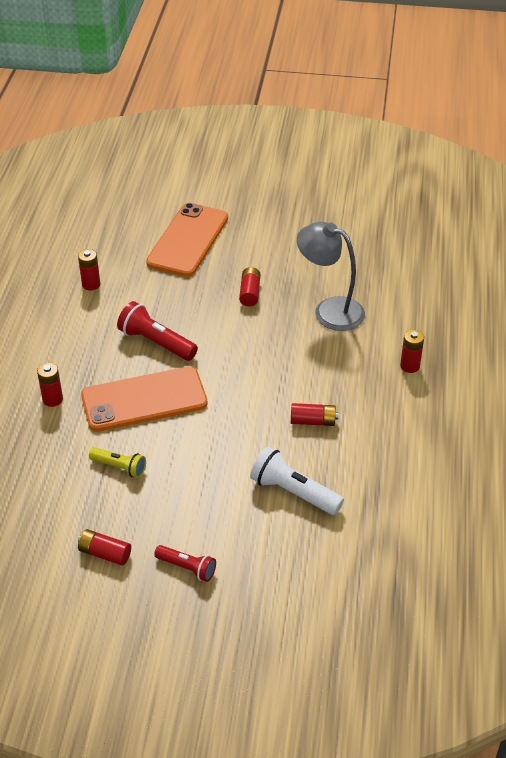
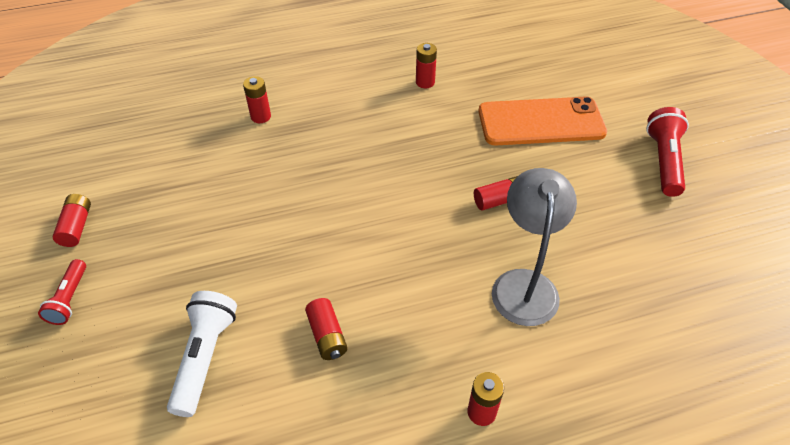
camera: 65 degrees right, 5 degrees up
orange phone [81,366,208,432] -> none
yellow flashlight [89,447,146,478] -> none
red flashlight [117,301,198,361] -> red flashlight moved to [646,107,689,197]

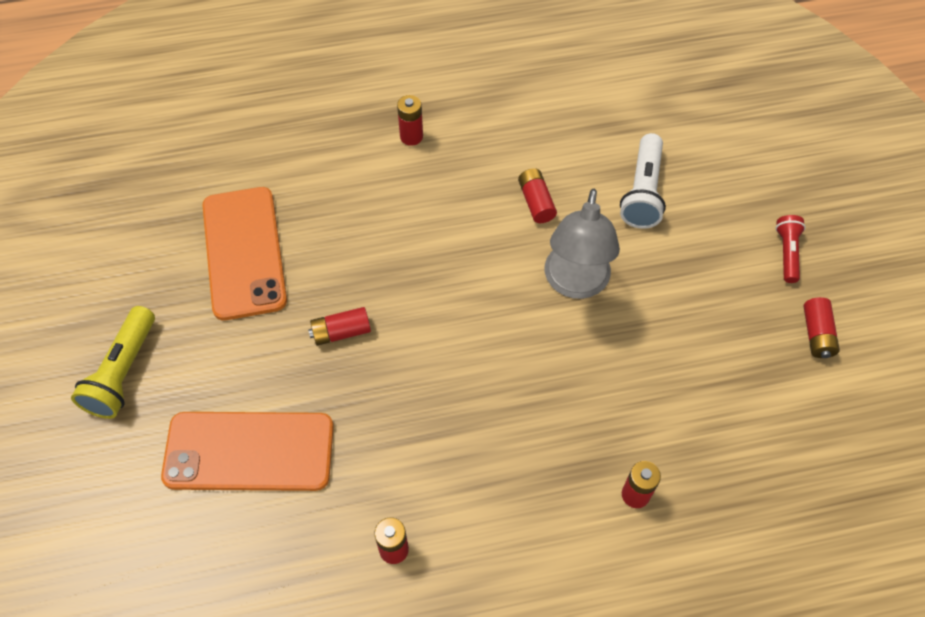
camera: 175 degrees left, 10 degrees up
grey lamp [492,168,577,326] -> grey lamp moved to [545,189,620,299]
red flashlight [646,107,689,197] -> yellow flashlight [71,306,155,419]
none -> orange phone [202,187,287,321]

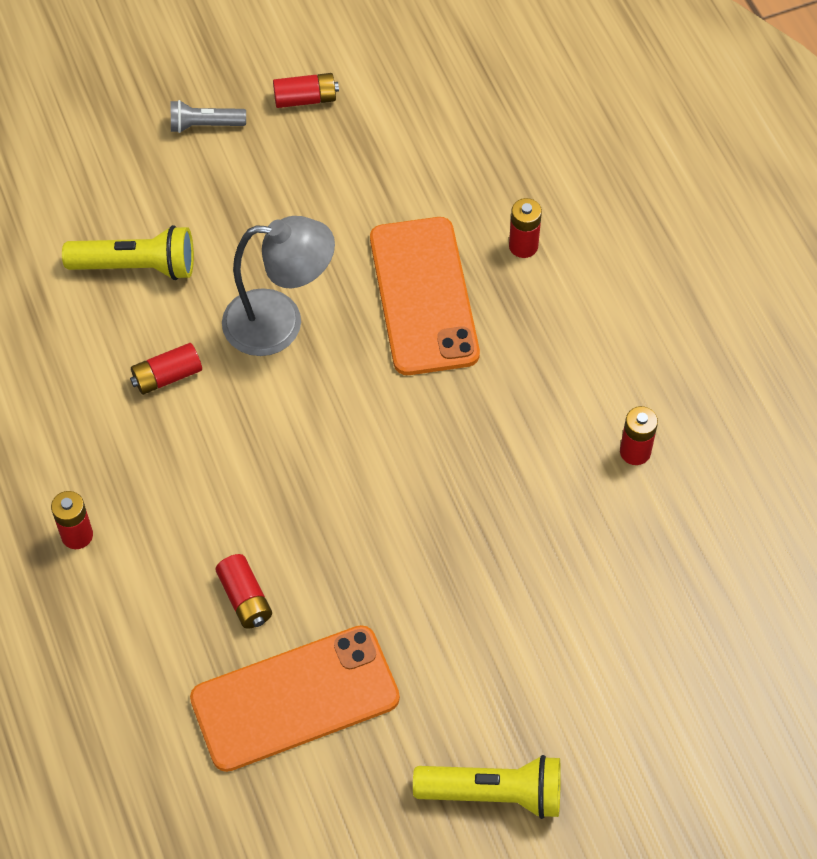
camera: 100 degrees left, 0 degrees up
orange phone [161,412,334,491] -> orange phone moved to [370,217,480,375]
red battery [308,307,371,346] -> red battery moved to [215,554,272,629]
white flashlight [620,133,666,229] -> yellow flashlight [62,225,194,280]
red flashlight [775,215,806,283] -> grey flashlight [171,100,246,133]

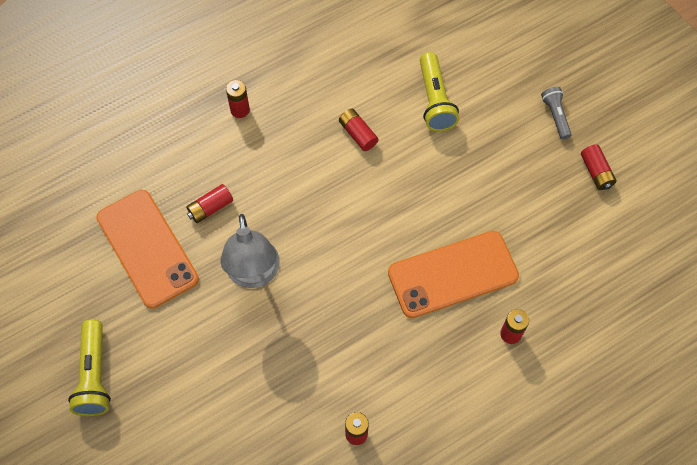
camera: 80 degrees right, 5 degrees up
grey lamp [222,216,335,356] -> grey lamp moved to [220,214,280,288]

